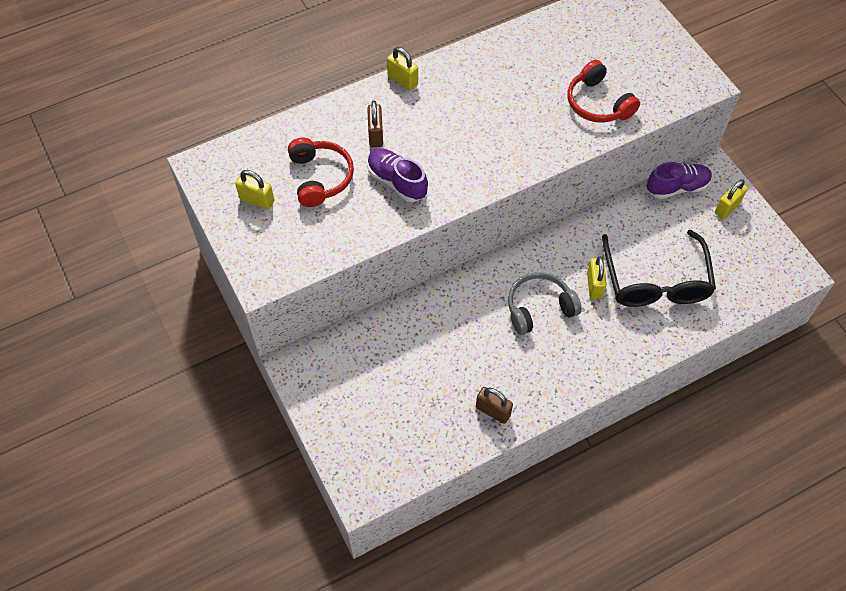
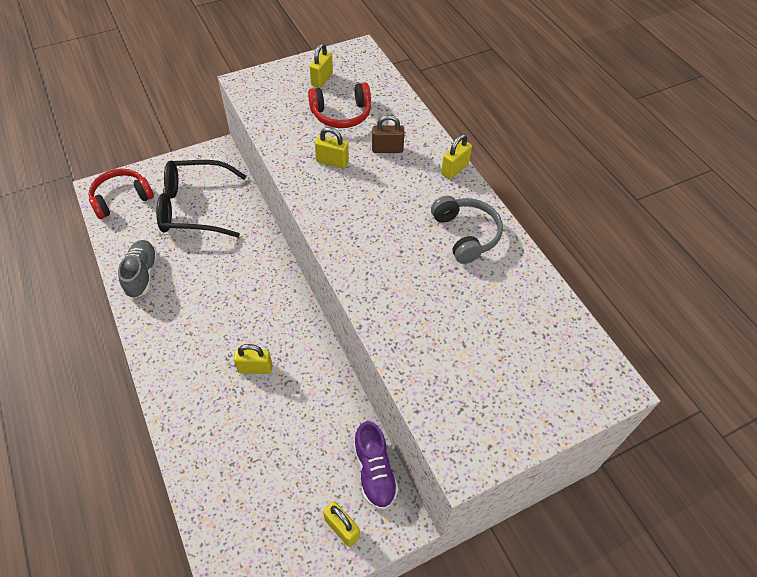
camera: 90 degrees right, 5 degrees down
purple shoe [367,148,428,202] -> yellow padlock [315,127,349,169]
brown padlock [476,387,513,424] -> grey shoe [118,240,158,298]
grey headphones [508,272,582,335] -> grey headphones moved to [431,196,503,264]
red headphones [568,60,640,123] -> red headphones moved to [88,168,154,219]
black glasses [602,230,716,307] -> black glasses moved to [156,160,247,237]

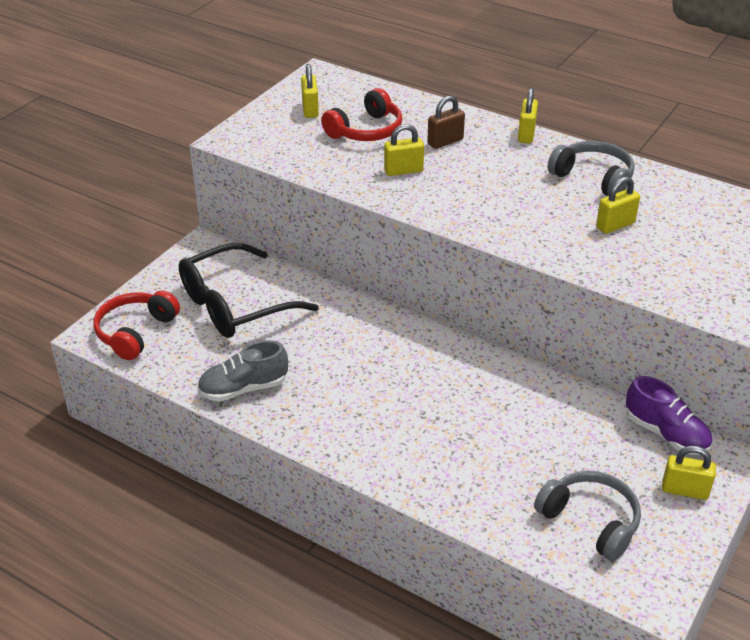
camera: 30 degrees left, 15 degrees down
grey shoe [118,240,158,298] -> grey shoe turned 75 degrees counterclockwise [197,340,288,401]
yellow padlock [234,344,272,374] -> yellow padlock moved to [596,177,640,234]
none -> grey headphones [534,471,641,561]

